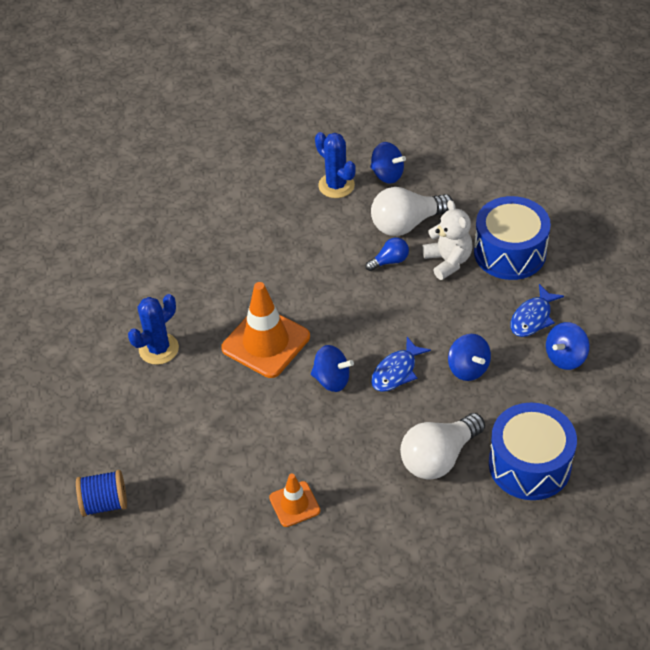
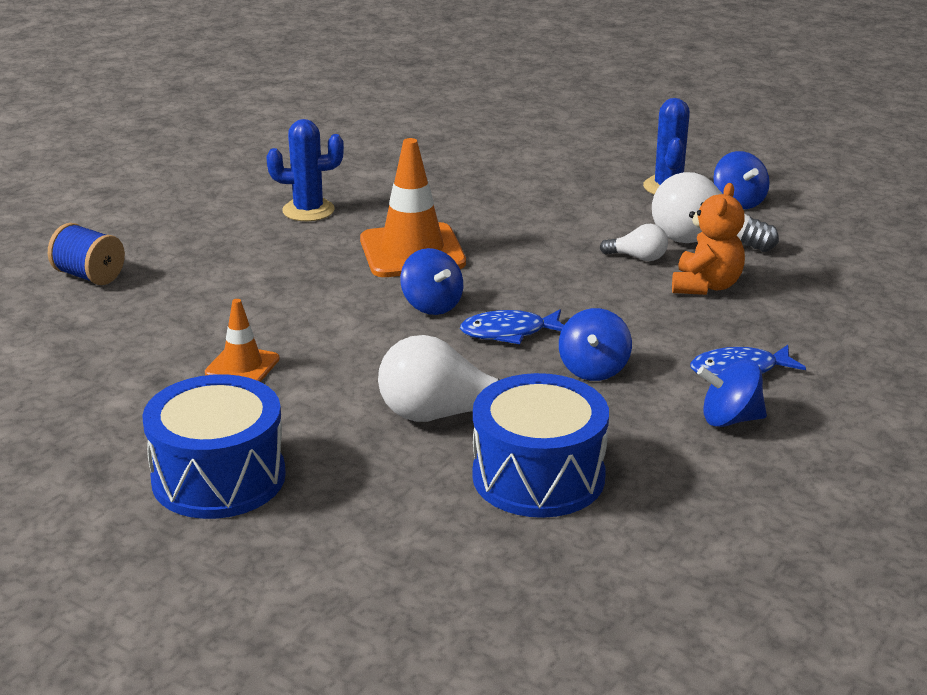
camera: 40 degrees right, 20 degrees down
blue light bulb [366,237,409,271] -> white light bulb [600,224,668,261]
white teddy bear [422,200,473,280] -> orange teddy bear [672,183,745,295]
blue drum [474,196,551,280] -> blue drum moved to [142,374,286,519]

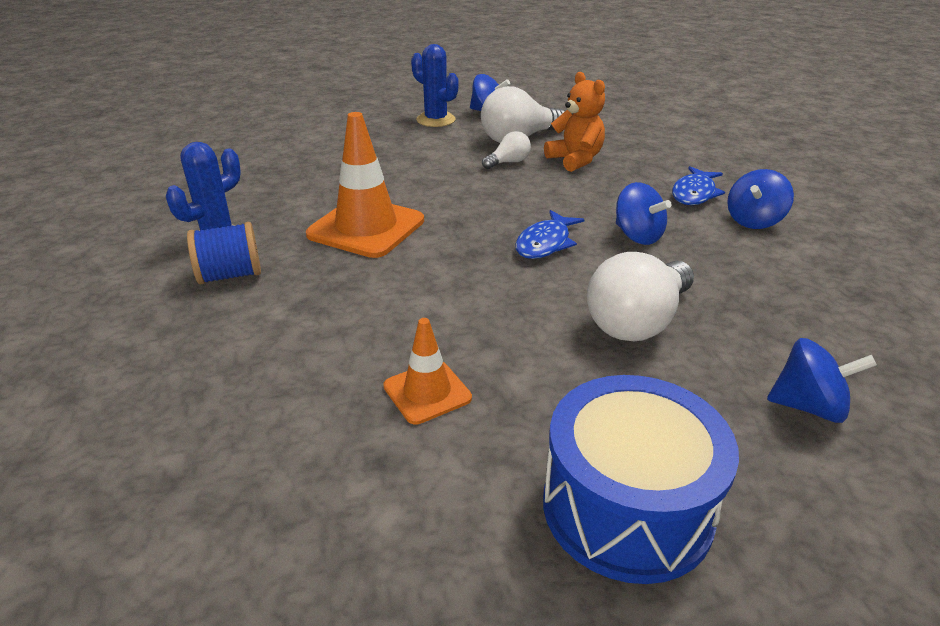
camera: 50 degrees left, 5 degrees up
blue spool [48,223,125,285] -> blue spool moved to [187,222,261,284]
blue spinning top [400,248,463,315] -> blue spinning top moved to [767,338,877,423]
blue drum [472,373,609,518] -> none

